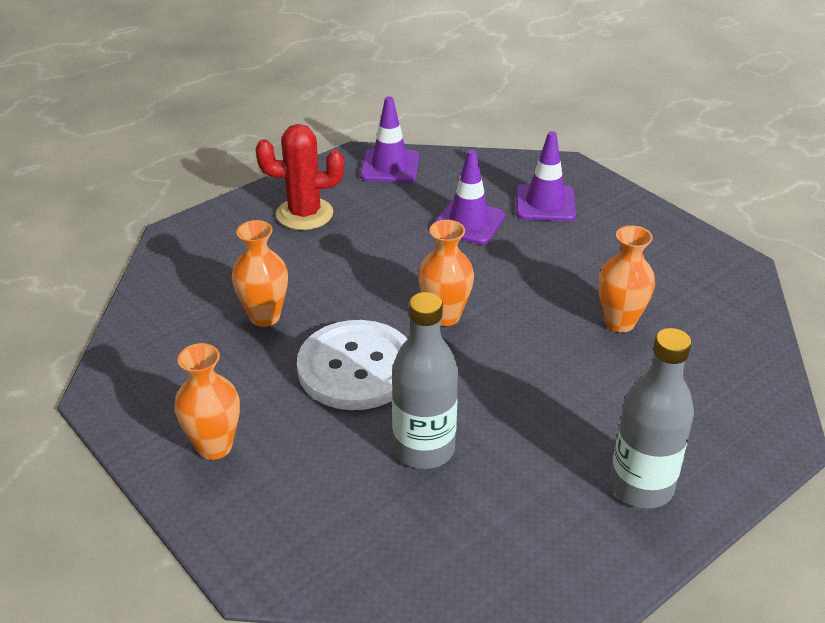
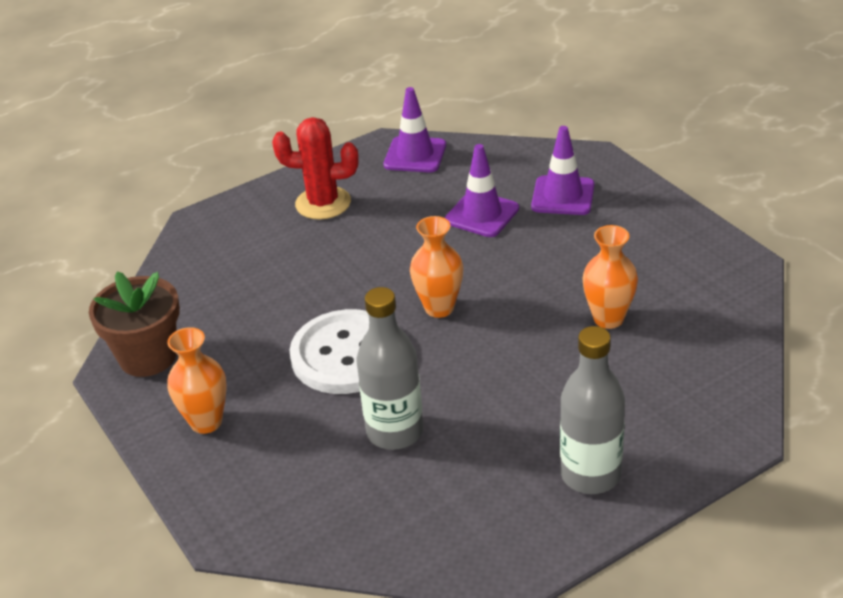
camera: 10 degrees right, 0 degrees up
orange vase [232,220,288,327] -> none
none -> brown flower pot [89,271,180,377]

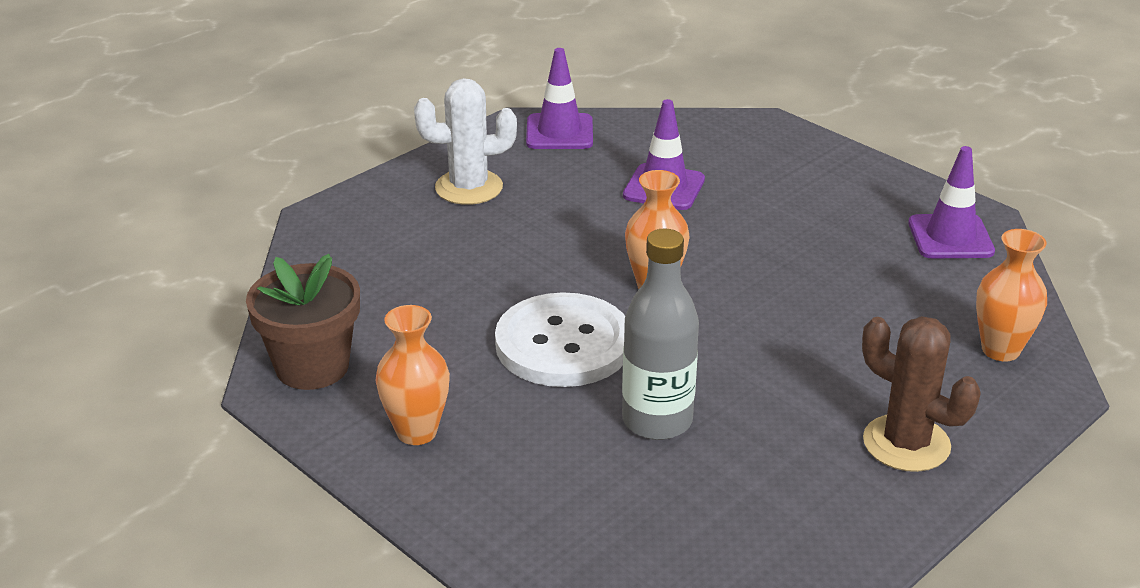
camera: 15 degrees left, 5 degrees down
red cactus [272,117,359,220] -> white cactus [414,78,517,205]
purple traffic cone [531,126,594,215] -> purple traffic cone moved to [908,146,995,259]
grey bottle [560,326,625,494] -> brown cactus [862,316,981,472]
orange vase [582,225,638,329] -> orange vase moved to [976,229,1047,361]

